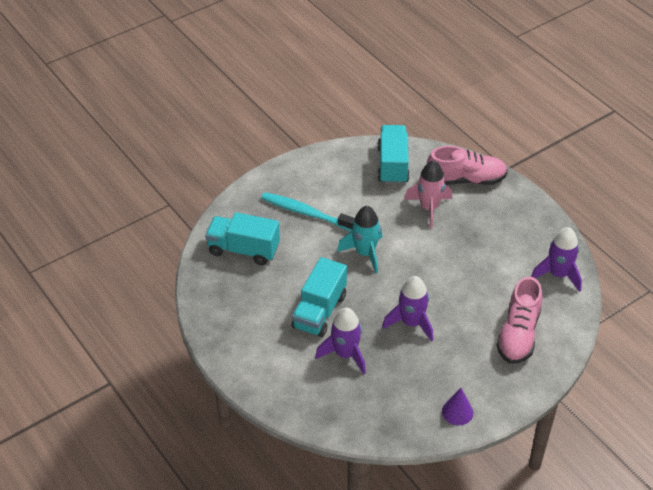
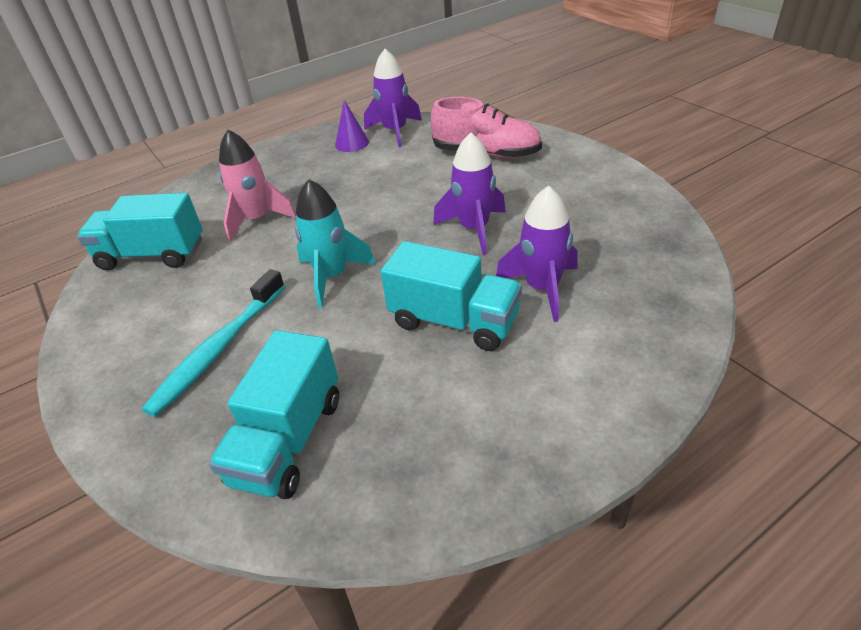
camera: 85 degrees left, 5 degrees down
pink shoe [427,146,508,185] -> none
purple cone [442,388,473,425] -> purple cone moved to [335,100,369,152]

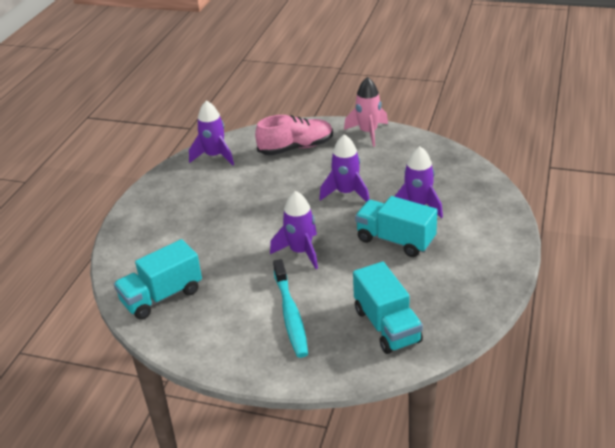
camera: 40 degrees left, 5 degrees down
pink rocket [219,129,296,243] -> pink rocket moved to [344,77,388,147]
turquoise rocket [295,179,376,308] -> purple rocket [270,191,318,269]
purple cone [335,100,369,152] -> none
turquoise truck [381,241,522,351] -> turquoise truck turned 135 degrees counterclockwise [355,196,437,257]

